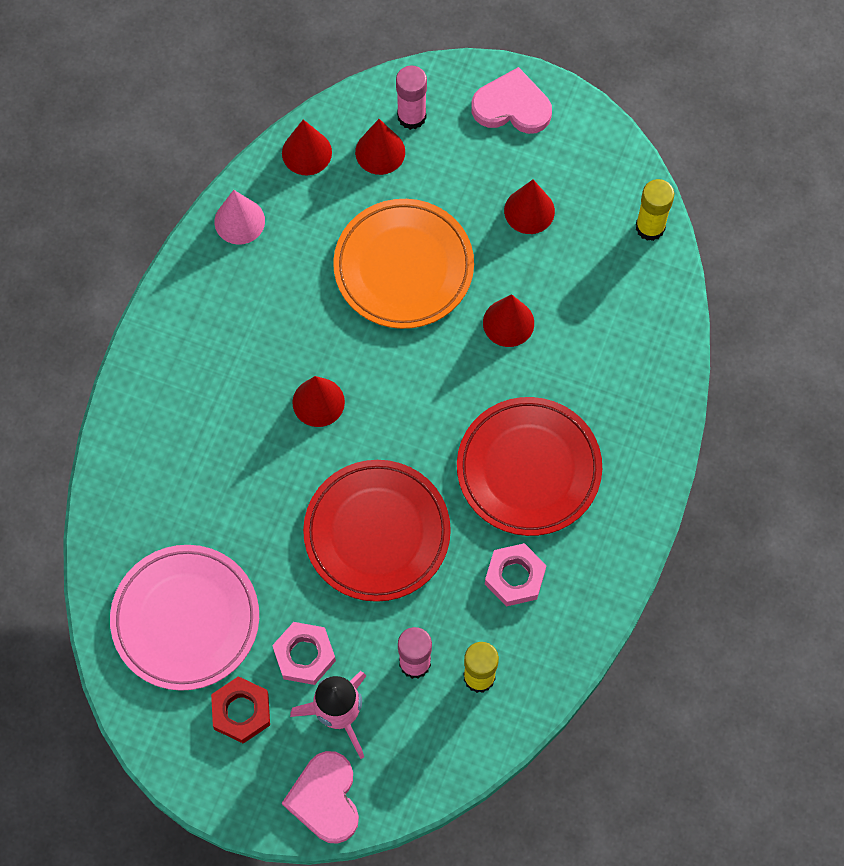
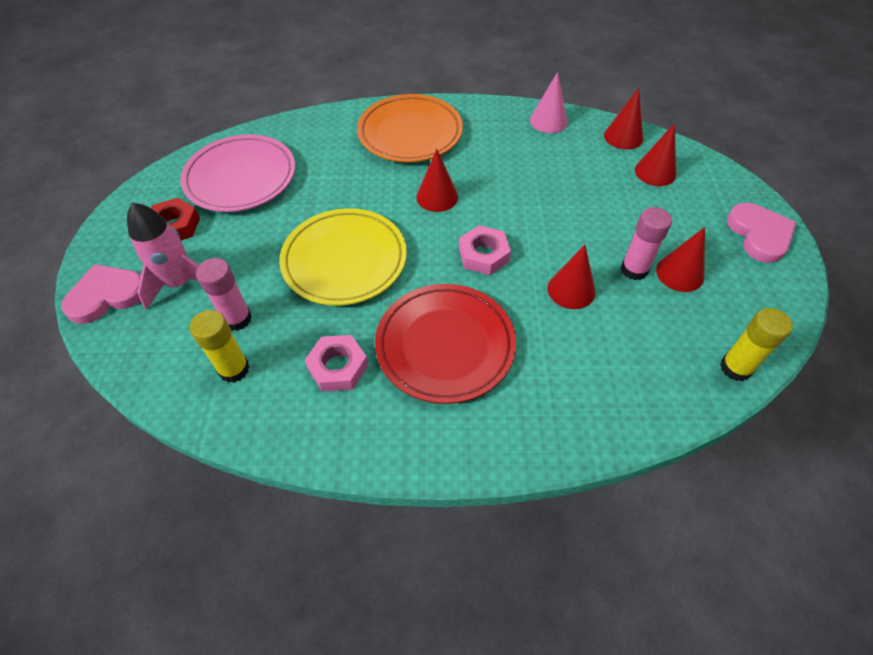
camera: 70 degrees right, 15 degrees down
pink nut [272,622,336,685] -> pink nut moved to [459,225,511,275]
red plate [303,460,451,602] -> yellow plate [279,208,407,306]
orange plate [333,199,474,329] -> orange plate moved to [357,94,463,162]
pink glue stick [396,65,427,130] -> pink glue stick moved to [621,207,672,280]

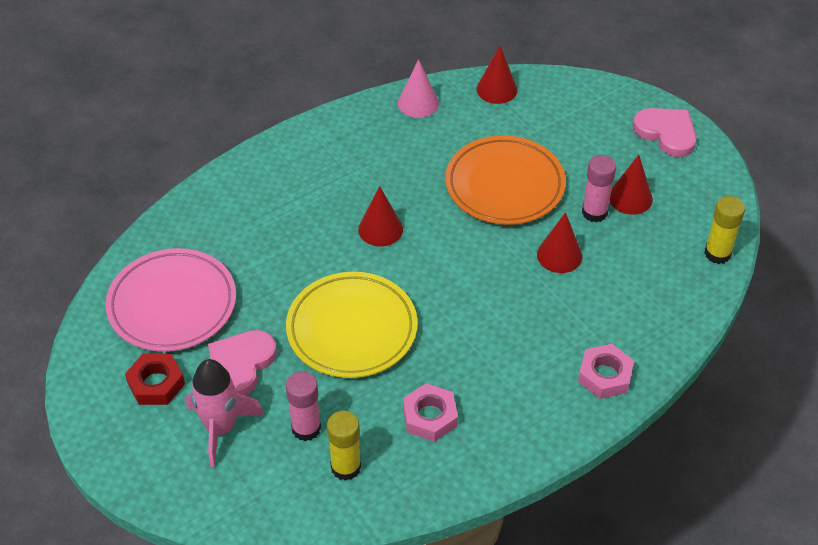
camera: 35 degrees left, 5 degrees down
pink heart [61,264,141,324] -> pink heart moved to [208,330,277,396]
orange plate [357,94,463,162] -> orange plate moved to [445,135,566,225]
red plate [375,284,516,404] -> none
pink nut [459,225,511,275] -> pink nut moved to [578,344,634,399]
red cone [635,123,676,186] -> none

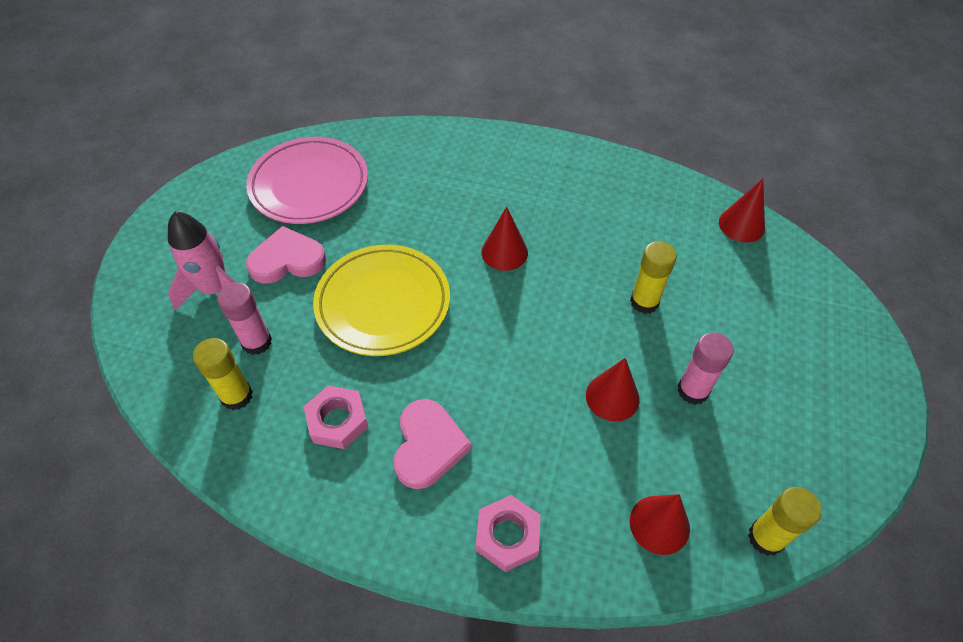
camera: 50 degrees right, 5 degrees up
red nut [125,354,185,405] -> none
pink cone [398,59,439,118] -> none
orange plate [445,135,566,225] -> yellow glue stick [630,241,677,314]
red cone [610,155,653,215] -> red cone moved to [630,494,690,555]
pink heart [633,108,696,157] -> pink heart moved to [393,399,472,489]

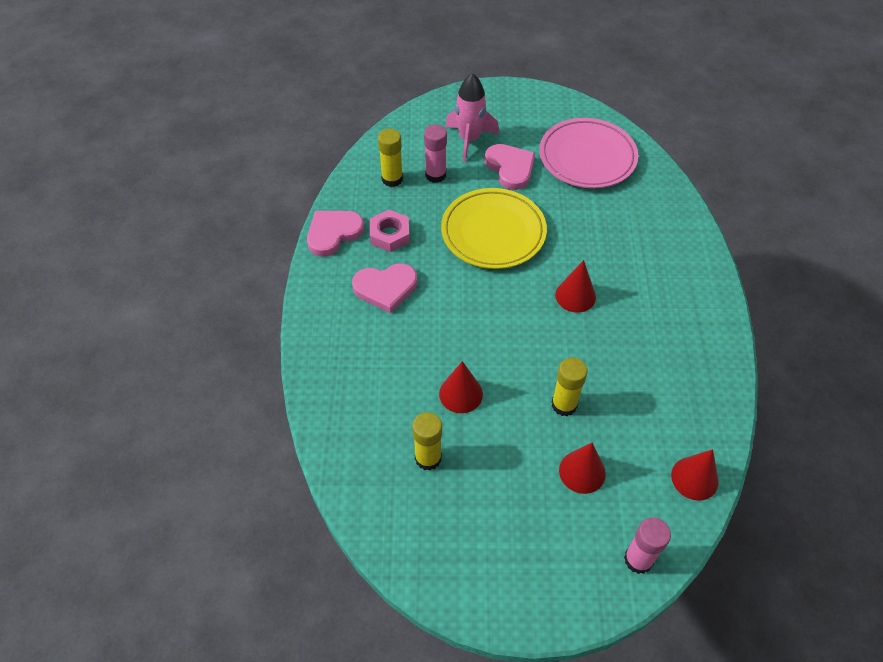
camera: 75 degrees right, 0 degrees up
pink nut [476,495,541,572] -> none
red cone [630,494,690,555] -> red cone moved to [559,443,606,494]
pink glue stick [677,332,734,405] -> pink glue stick moved to [624,517,671,574]
yellow glue stick [748,487,822,556] -> yellow glue stick moved to [412,412,442,471]
none -> pink heart [307,211,364,257]

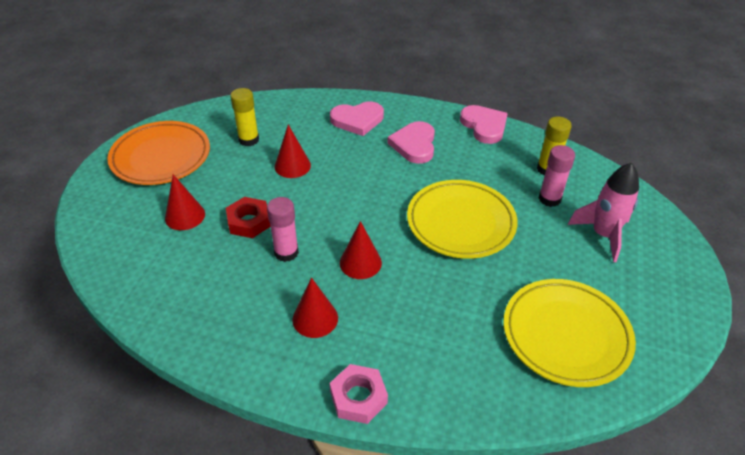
camera: 105 degrees right, 10 degrees down
pink nut [370,210,410,252] -> pink nut moved to [330,364,388,424]
pink heart [485,144,535,190] -> pink heart moved to [330,101,384,136]
pink plate [539,118,638,188] -> yellow plate [503,279,636,387]
yellow glue stick [552,357,588,416] -> red nut [226,197,271,238]
pink glue stick [624,517,671,574] -> pink glue stick moved to [267,197,299,262]
red cone [671,449,719,501] -> red cone moved to [292,277,338,338]
none -> orange plate [108,121,210,185]

